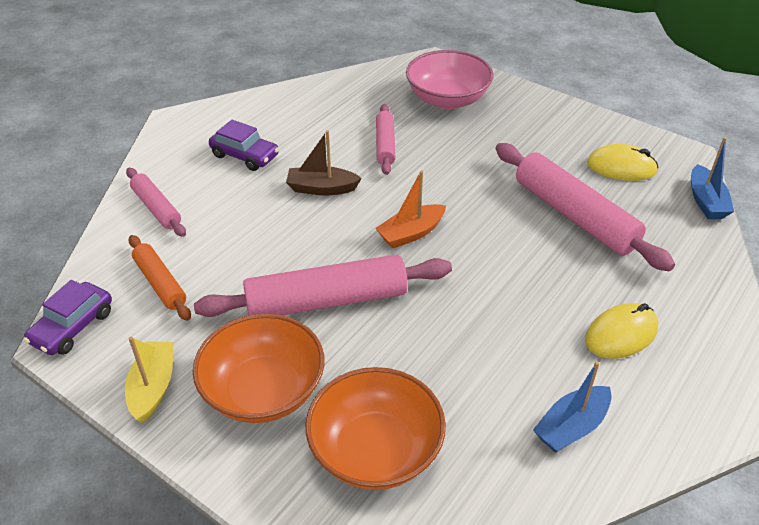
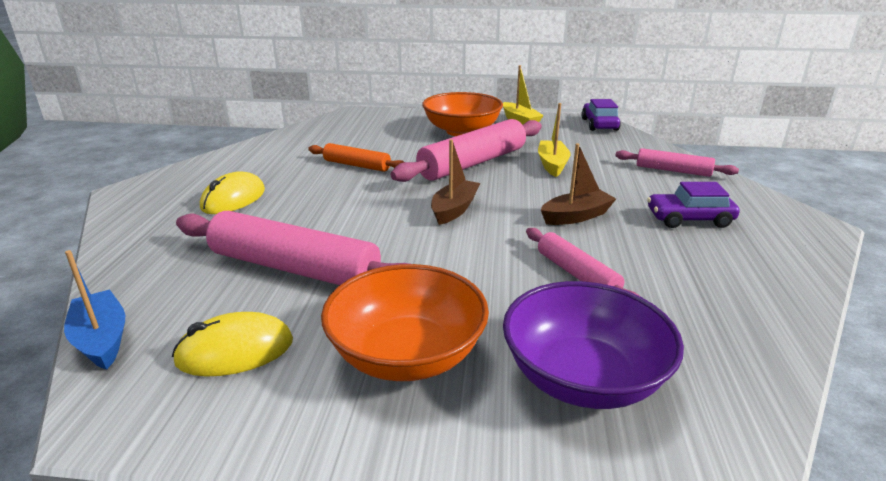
camera: 150 degrees right, 15 degrees down
orange rolling pin [129,235,191,321] -> orange rolling pin moved to [308,143,404,172]
orange bowl [305,367,446,490] -> orange bowl moved to [321,264,489,381]
orange boat [375,171,446,248] -> brown boat [431,139,480,225]
pink bowl [406,50,494,109] -> purple bowl [503,281,684,409]
blue boat [533,361,612,453] -> none
none -> yellow boat [538,103,570,177]

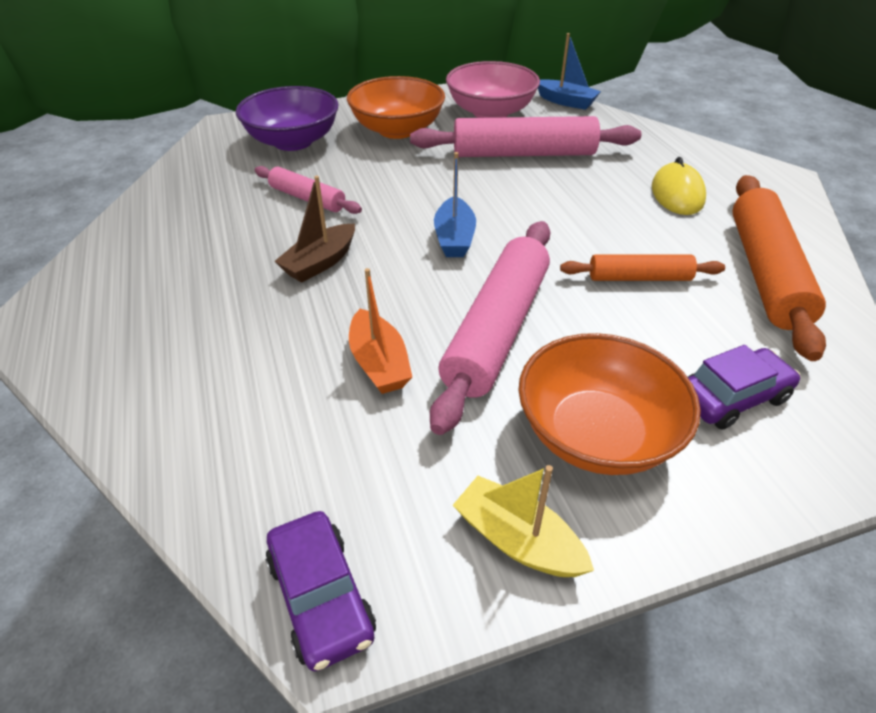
camera: 155 degrees right, 15 degrees up
yellow mouse [172,312,293,377] -> pink bowl [446,61,540,118]
brown boat [431,139,480,225] -> blue boat [434,152,476,257]
yellow boat [538,103,570,177] -> orange boat [349,268,412,394]
pink rolling pin [615,148,739,177] -> none
purple car [647,182,740,228] -> purple car moved to [688,345,800,430]
none -> orange rolling pin [732,175,826,361]

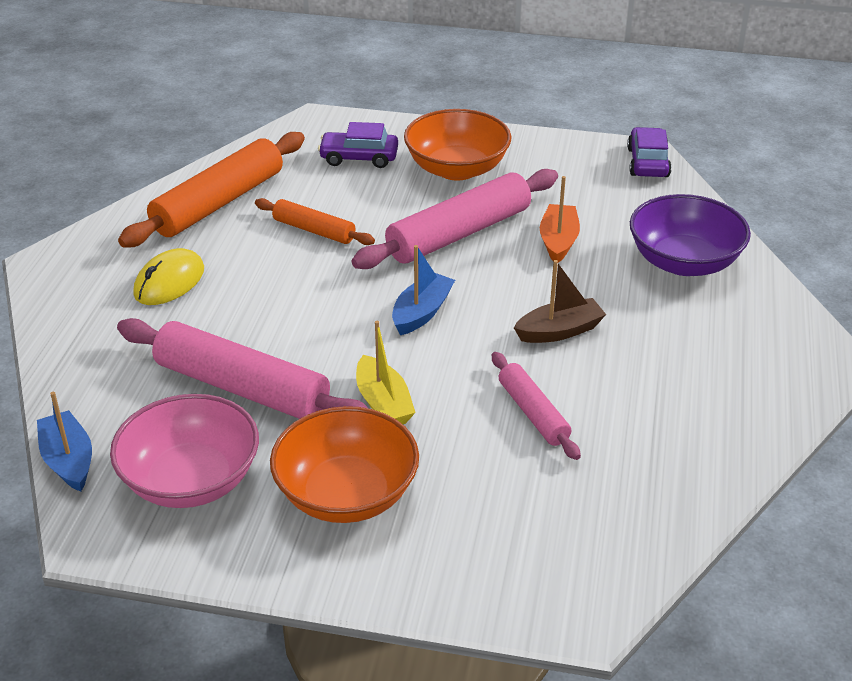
camera: 150 degrees left, 5 degrees down
purple bowl [236,86,339,151] -> purple bowl moved to [630,194,751,276]
yellow boat [453,465,594,577] -> yellow boat moved to [356,321,416,424]

